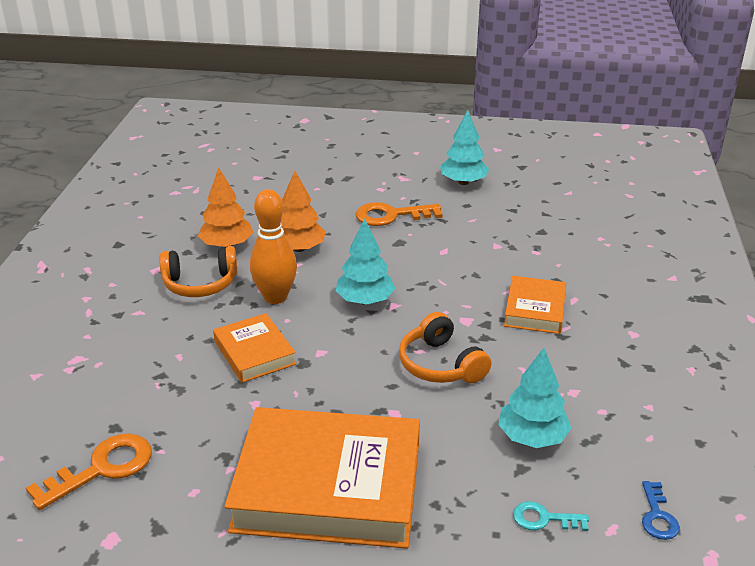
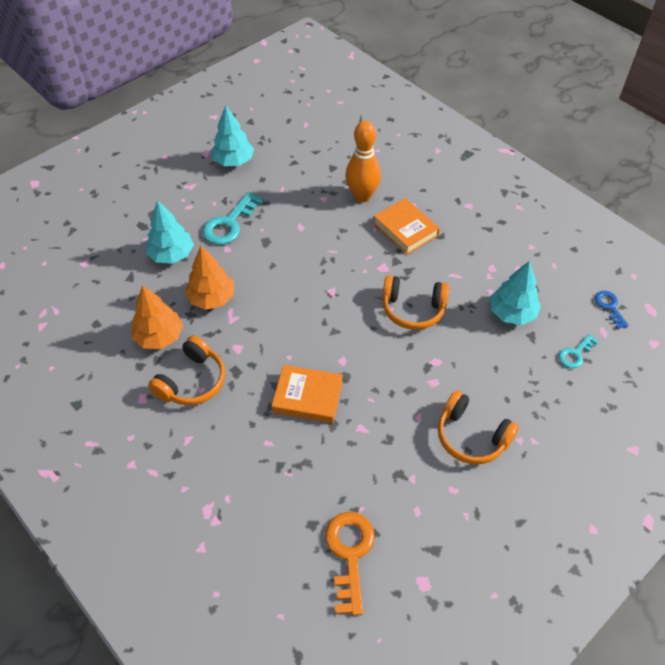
camera: 50 degrees left, 20 degrees up
orange book [225,407,420,549] -> orange headphones [438,390,519,464]
orange bowling pin [250,189,297,304] -> orange bowling pin moved to [345,121,381,202]
turquoise tree [335,219,396,305] -> turquoise tree moved to [146,200,194,264]
orange key [356,202,443,226] -> turquoise key [202,192,264,245]
blue key [642,481,680,540] -> blue key turned 150 degrees counterclockwise [595,291,629,329]

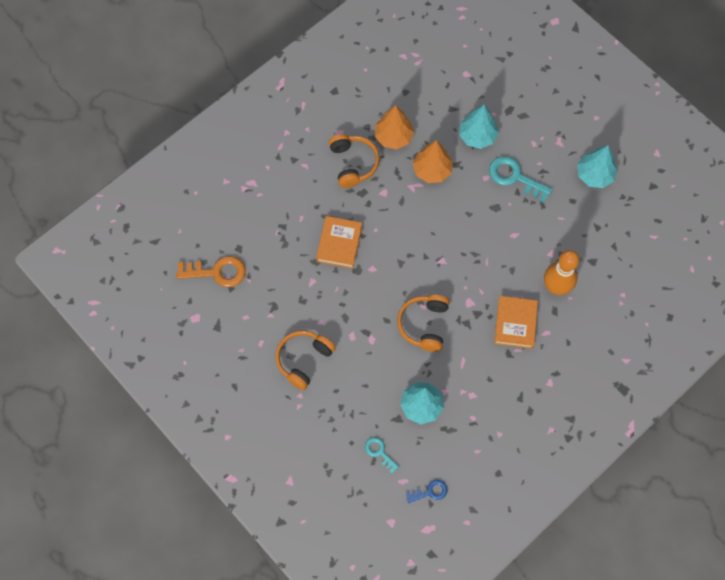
camera: 90 degrees right, 15 degrees up
orange headphones [148,336,225,405] -> orange headphones turned 135 degrees counterclockwise [329,134,380,188]
orange book [373,198,440,255] -> orange book turned 45 degrees counterclockwise [494,296,538,349]

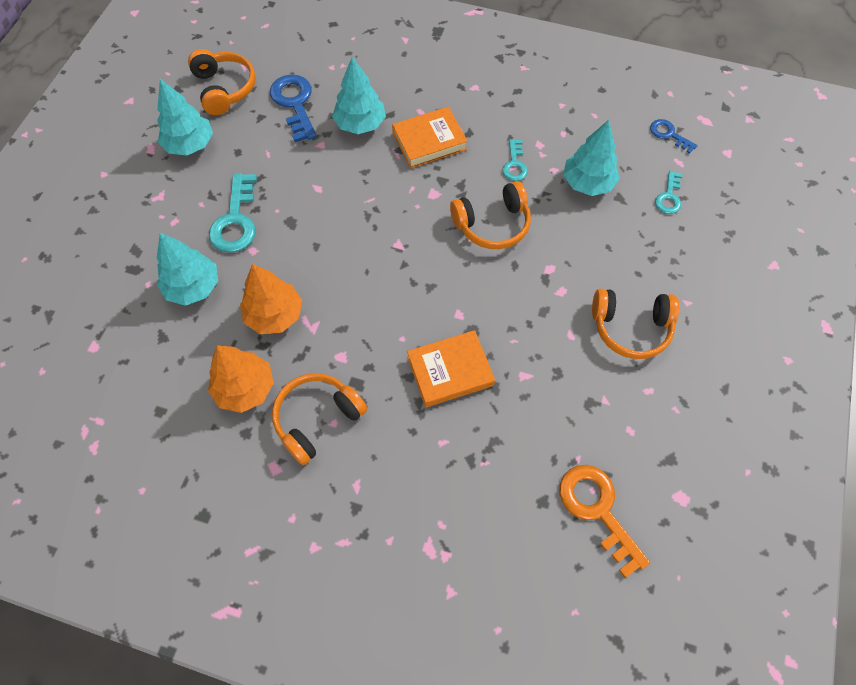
camera: 120 degrees left, 5 degrees down
orange bowling pin [544,250,580,295] -> turquoise tree [332,57,386,134]
none -> orange headphones [188,49,256,115]
none -> blue key [270,74,316,142]
none -> turquoise key [503,139,528,181]

